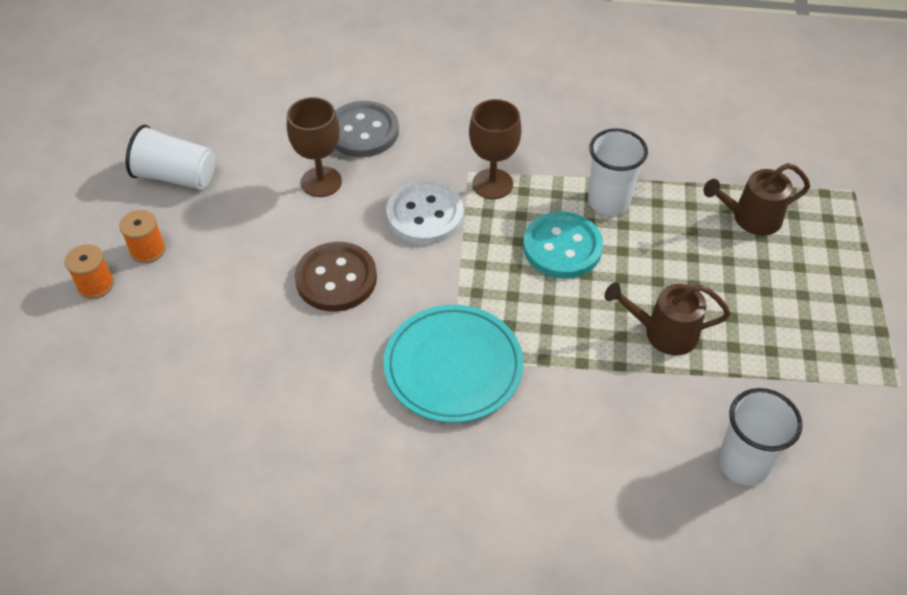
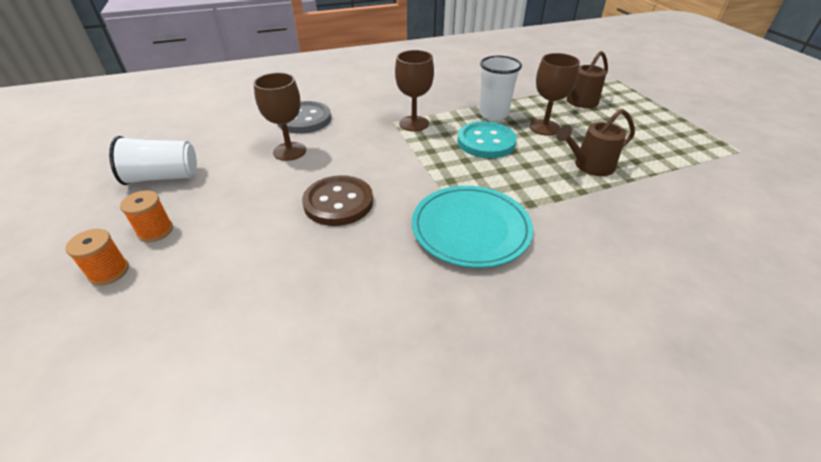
camera: 25 degrees left, 10 degrees down
white button [386,180,464,245] -> none
white cup [718,388,803,486] -> none
none -> brown goblet [530,53,580,136]

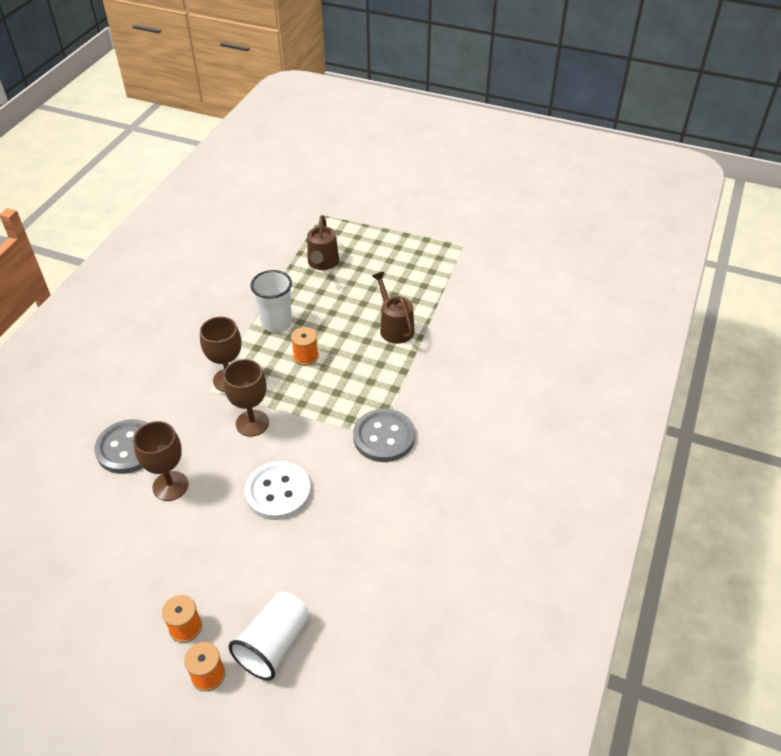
camera: 50 degrees left, 5 degrees up
white cup [109,136,197,185] -> white cup moved to [229,592,310,681]
brown button [302,175,373,226] -> white button [245,461,311,520]
turquoise plate [412,186,533,268] -> grey button [353,409,415,462]
turquoise button [457,121,517,158] -> orange spool [291,327,319,366]
brown goblet [530,53,580,136] -> brown goblet moved to [223,359,269,437]
brown watering can [556,109,635,176] -> brown watering can turned 135 degrees clockwise [372,272,415,344]

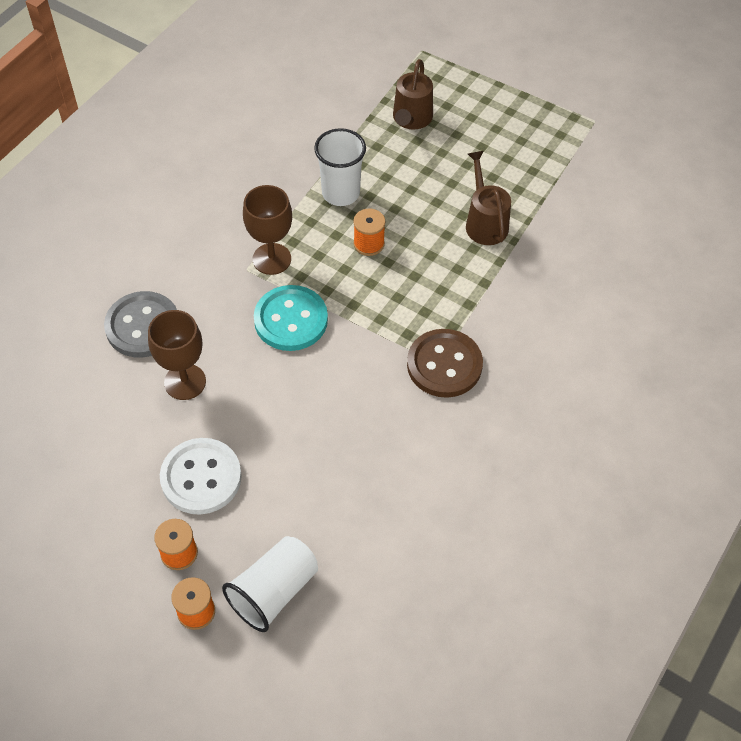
camera: 10 degrees right, 10 degrees up
brown goblet [223,359,269,437] -> turquoise button [254,285,328,351]
white button [245,461,311,520] -> white button moved to [160,438,242,515]
grey button [353,409,415,462] -> brown button [407,329,483,398]

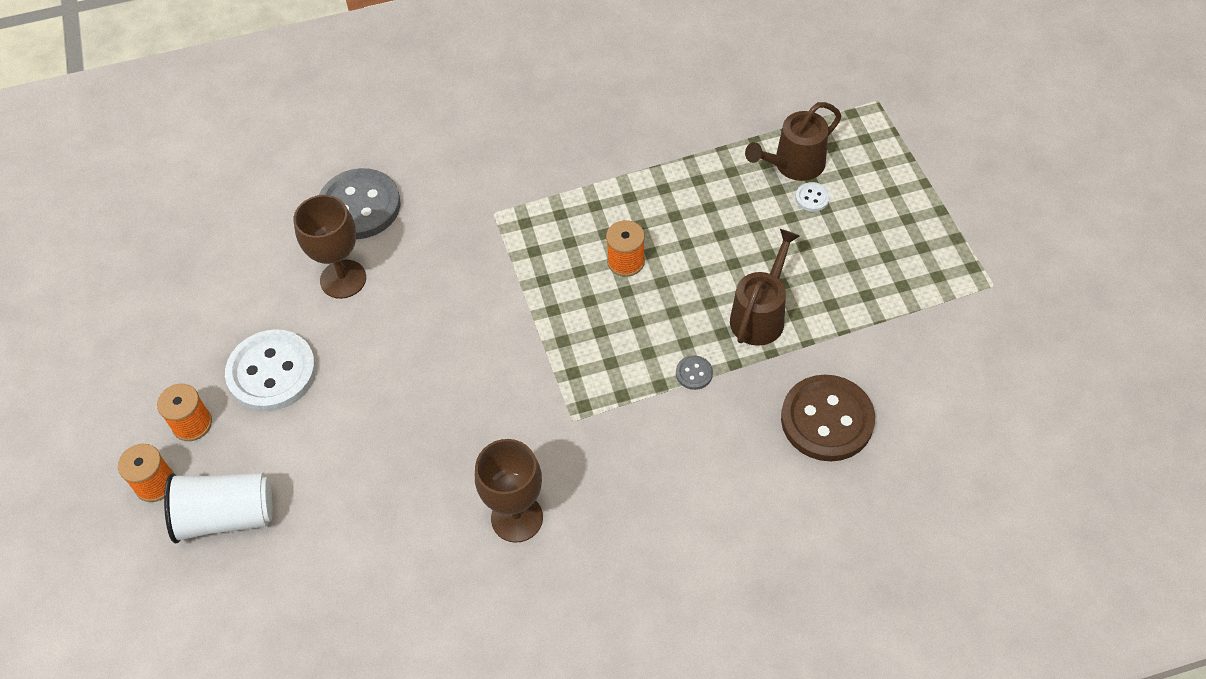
camera: 45 degrees right, 0 degrees up
brown goblet [243,185,292,275] -> brown goblet moved to [475,439,543,543]
turquoise button [254,285,328,351] -> none
white cup [314,128,366,206] -> none
brown button [407,329,483,398] -> brown button moved to [781,375,875,461]
none -> grey button [676,355,713,390]
none -> white button [795,182,830,212]

